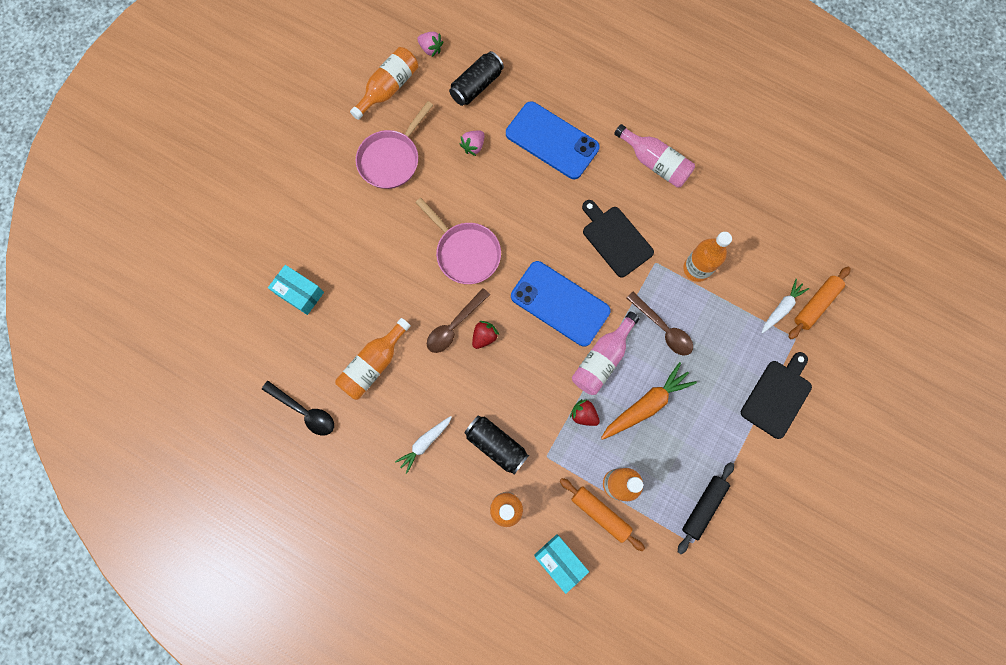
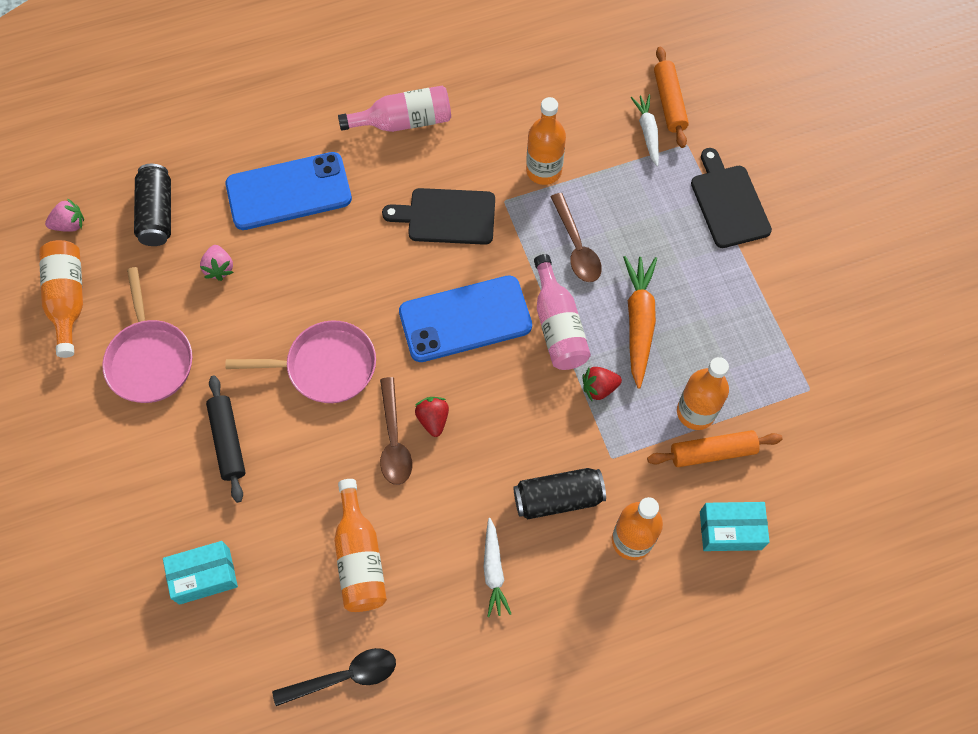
camera: 50 degrees left, 10 degrees down
brown spoon [626,292,693,356] -> brown spoon turned 75 degrees clockwise [550,193,602,282]
black rolling pin [678,462,734,554] -> black rolling pin moved to [206,376,246,503]

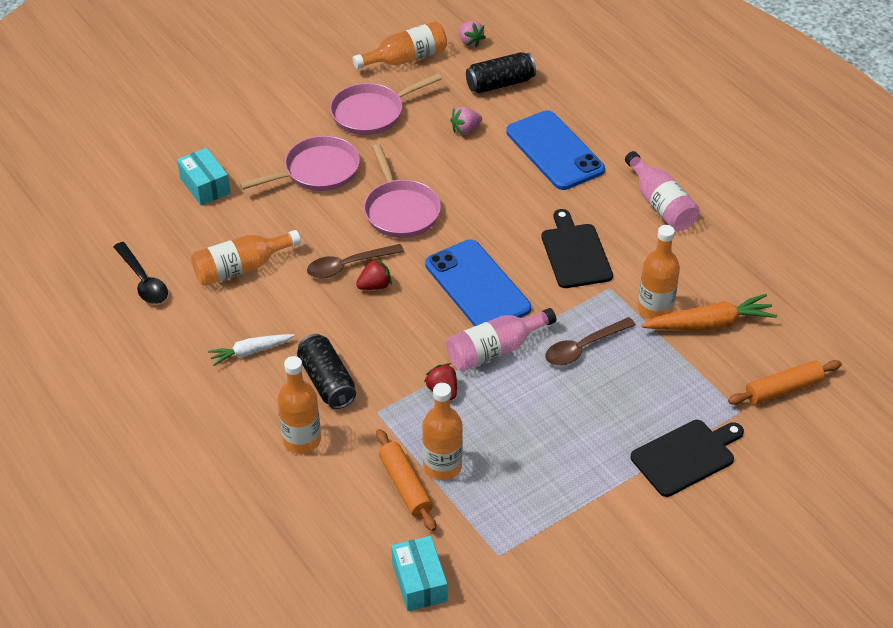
camera: 75 degrees right, 20 degrees down
black rolling pin [206,376,246,503] -> pink pan [240,136,360,191]
orange carrot [623,256,657,389] -> orange carrot moved to [641,294,777,330]
white carrot [631,94,659,166] -> none
turquoise box [700,502,770,551] -> turquoise box moved to [391,536,447,611]

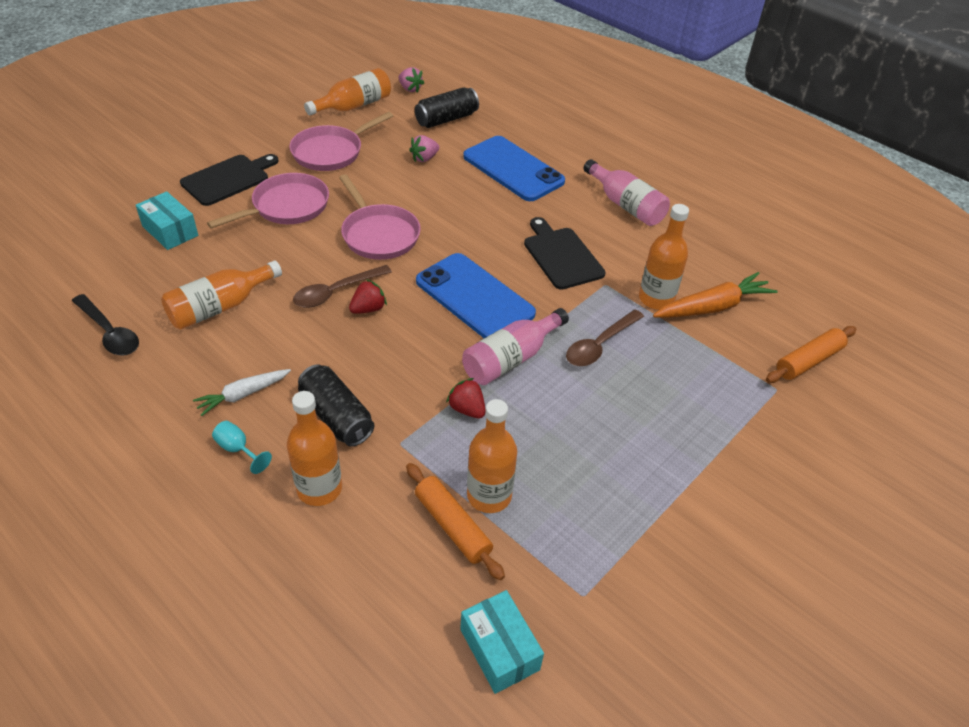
camera: 15 degrees left, 0 degrees up
black cutting board [631,420,744,497] -> black cutting board moved to [180,154,278,206]
none -> turquoise goblet [212,421,272,474]

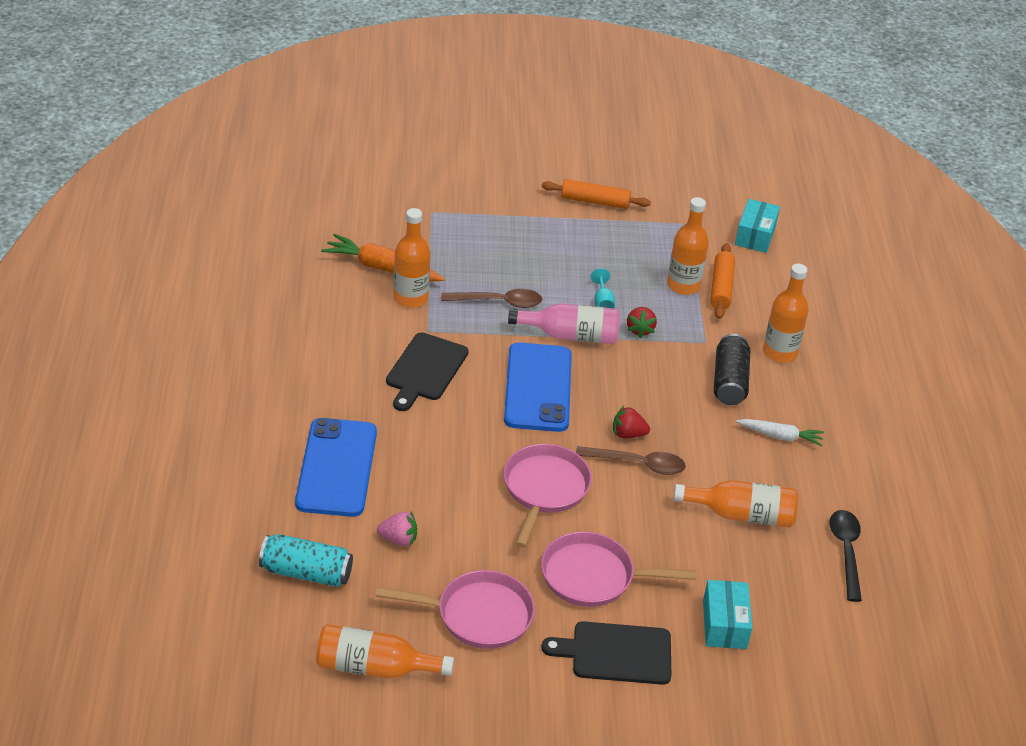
camera: 135 degrees left, 5 degrees down
turquoise goblet [212,421,272,474] -> turquoise goblet moved to [591,268,615,309]
pink strawberry [398,67,424,93] -> none
black can [415,87,479,128] -> turquoise can [259,534,353,587]
pink bottle [583,159,670,226] -> none
orange rolling pin [766,326,856,383] -> orange rolling pin moved to [542,179,651,209]

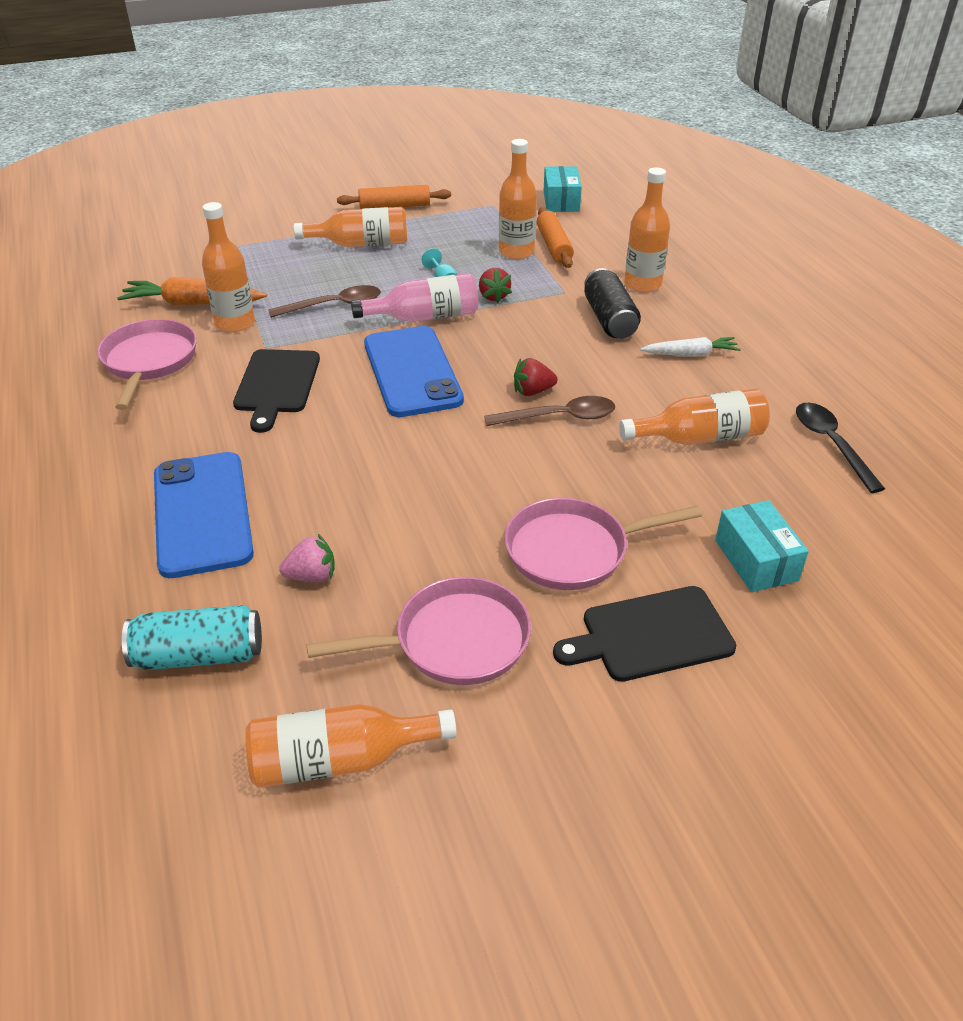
camera: 15 degrees left, 0 degrees up
pink pan [504,444,592,548] -> pink pan moved to [97,319,197,410]
none -> orange bottle [294,207,407,247]

